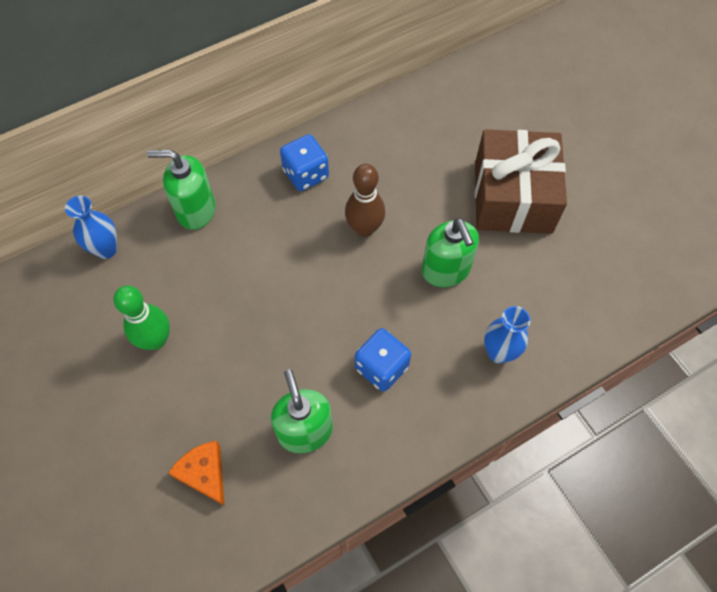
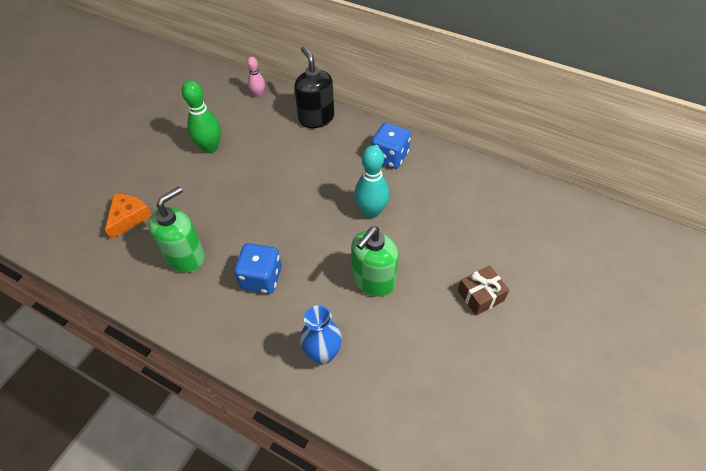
camera: 60 degrees right, 10 degrees down
blue vase [65,196,117,259] -> pink bowling pin [247,57,265,97]
green soap dispenser [147,150,215,230] -> black soap dispenser [294,46,334,128]
brown bowling pin [345,164,385,237] -> turquoise bowling pin [354,146,390,218]
brown gift [475,130,567,234] -> brown gift [458,265,509,315], size x0.43

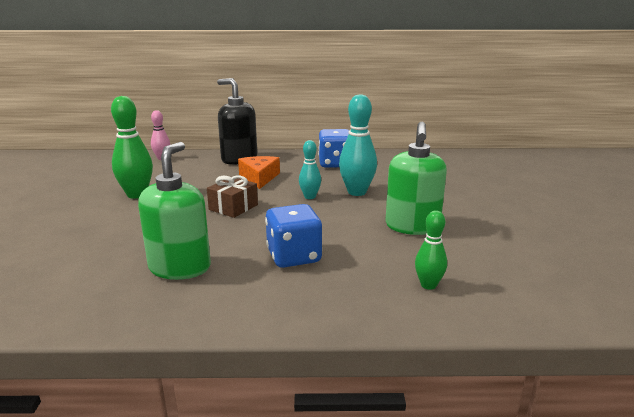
camera: 30 degrees left, 30 degrees down
orange cheese [105,194,152,240] -> orange cheese moved to [238,156,280,189]
blue vase [300,305,342,365] -> green bowling pin [415,210,447,290]
brown gift [458,265,509,315] -> brown gift moved to [207,175,258,218]
none -> turquoise bowling pin [299,140,321,199]

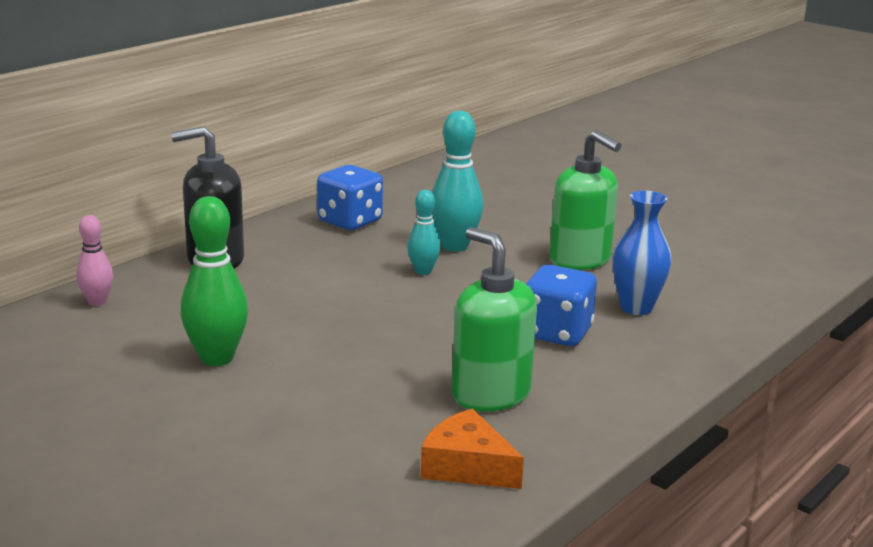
camera: 50 degrees left, 0 degrees up
brown gift [207,175,258,218] -> none
orange cheese [238,156,280,189] -> orange cheese moved to [421,408,524,489]
green bowling pin [415,210,447,290] -> none
none -> blue vase [612,191,672,315]

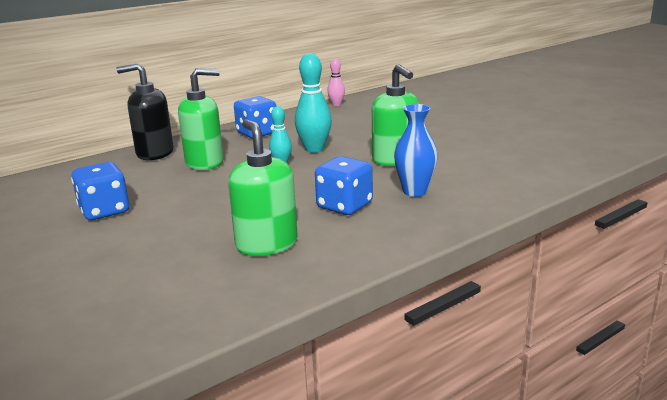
camera: 15 degrees right, 0 degrees up
pink bowling pin [76,215,113,306] -> pink bowling pin moved to [327,58,345,106]
green bowling pin [181,196,248,366] -> blue dice [71,162,129,220]
orange cheese [421,408,524,489] -> none
none -> green soap dispenser [178,68,224,170]

